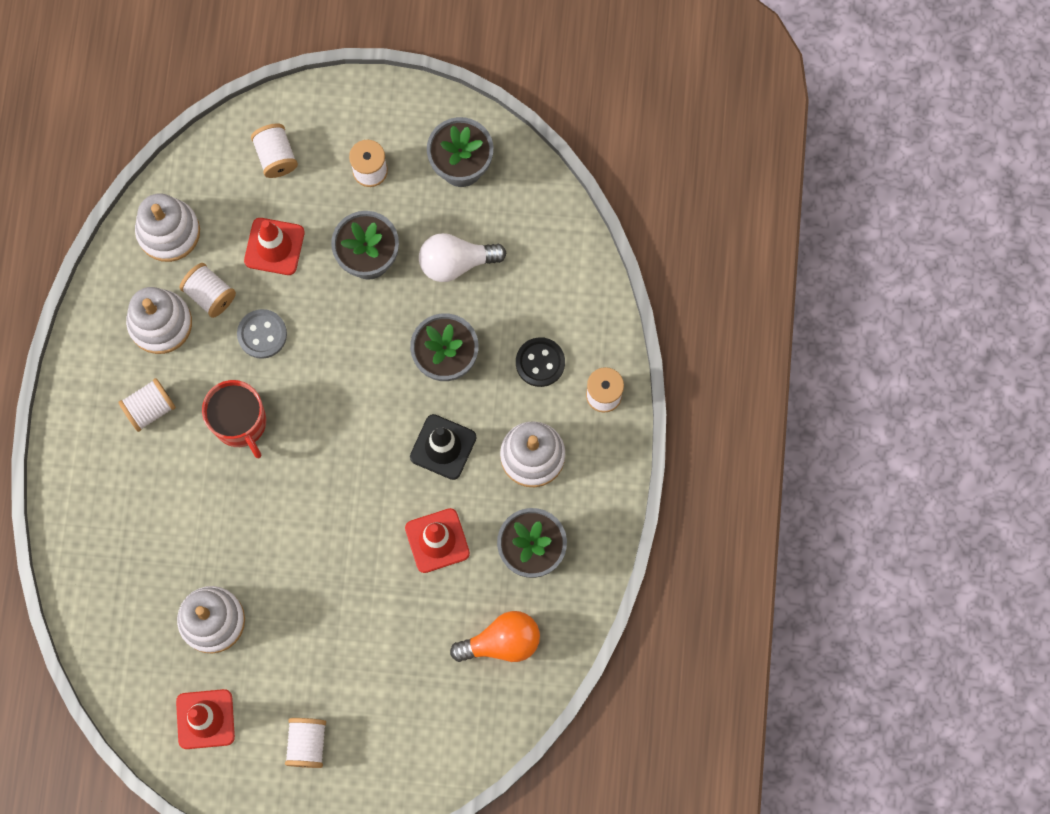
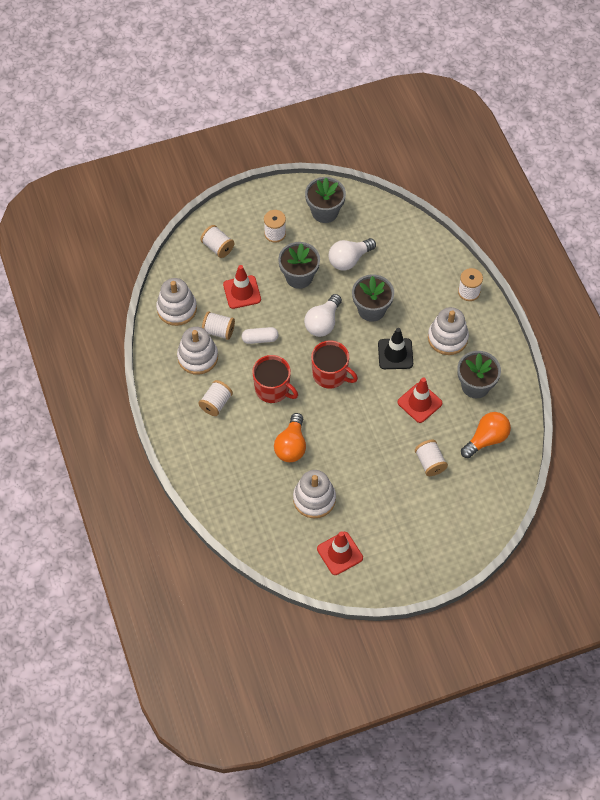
camera: 25 degrees left, 15 degrees down
grey button [237,309,287,359] -> white capsule [242,327,279,344]
white spool [285,718,326,768] -> white spool moved to [415,439,448,476]
black button [516,337,565,387] -> none
none -> orange light bulb [274,413,306,462]
none -> white light bulb [304,294,342,337]
none -> red mug [311,340,358,389]

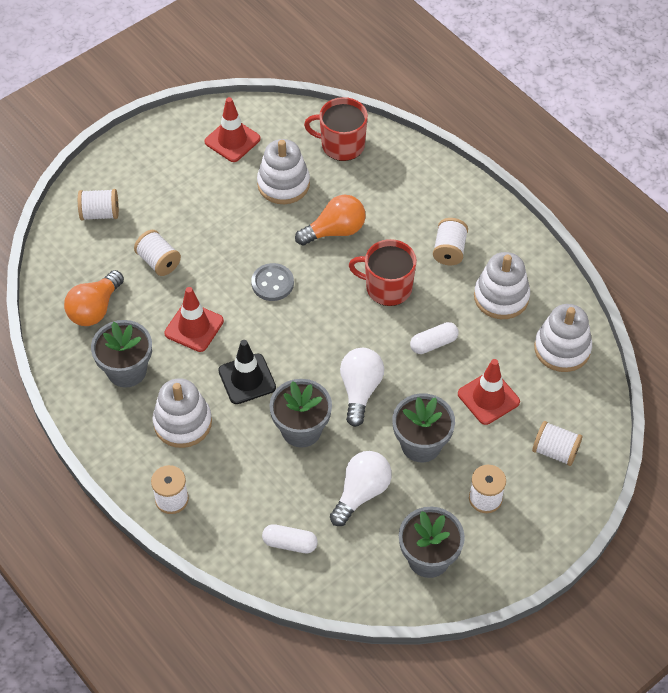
camera: 160 degrees right, 5 degrees down
white spool [202,311,235,340] -> white spool moved to [78,189,119,221]
orange light bulb [274,413,306,462] -> orange light bulb turned 75 degrees clockwise [295,195,366,246]
red mug [311,340,358,389] -> red mug moved to [304,97,368,161]
none -> grey button [251,263,294,301]
none -> white capsule [262,524,318,553]

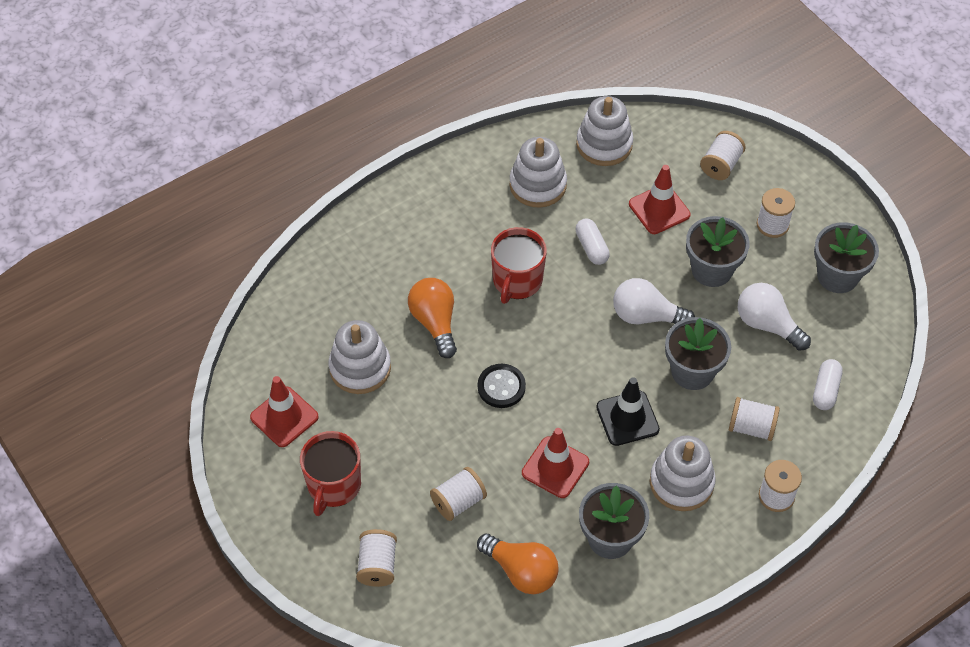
camera: 85 degrees left, 0 degrees up
grey button [251,263,294,301] -> black button [478,364,526,408]
red mug [304,97,368,161] -> red mug moved to [300,431,361,516]
white spool [433,218,468,265] -> white spool moved to [729,397,780,441]

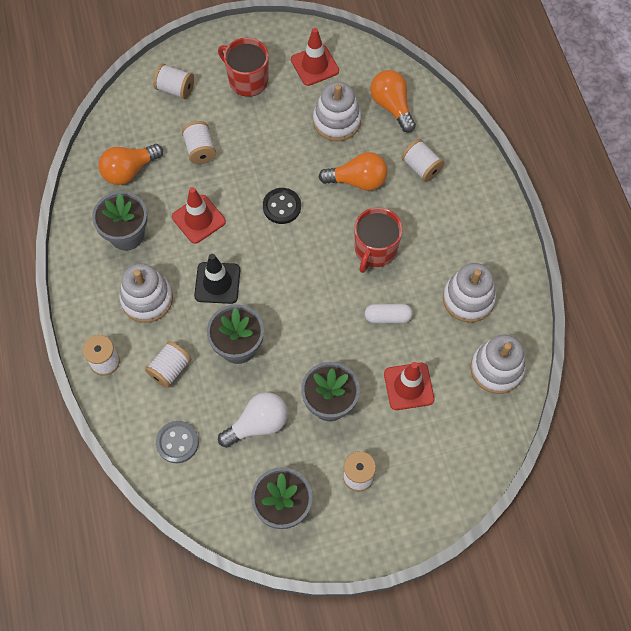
camera: 110 degrees right, 10 degrees up
red mug [491,227,547,304] -> red mug turned 105 degrees counterclockwise [354,207,403,273]
white light bulb [613,278,695,325] -> none
white spool [700,131,746,180] -> white spool moved to [402,139,444,182]
white capsule [813,359,843,410] -> grey button [156,421,199,463]
none -> orange light bulb [370,70,416,133]

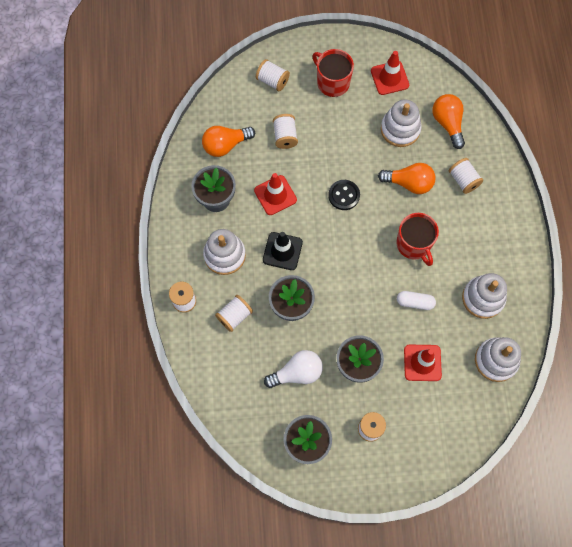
camera: 10 degrees right, 5 degrees up
grey button [156,421,199,463] -> none
red mug [354,207,403,273] -> red mug turned 60 degrees counterclockwise [396,213,439,266]

